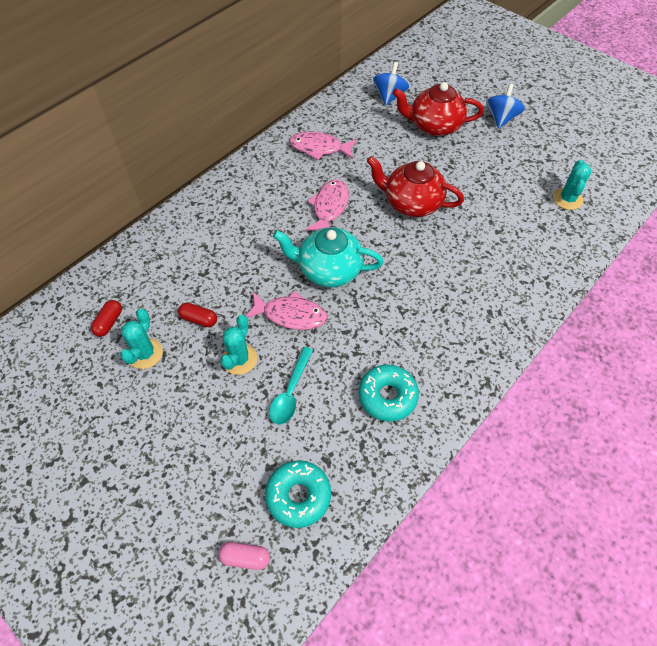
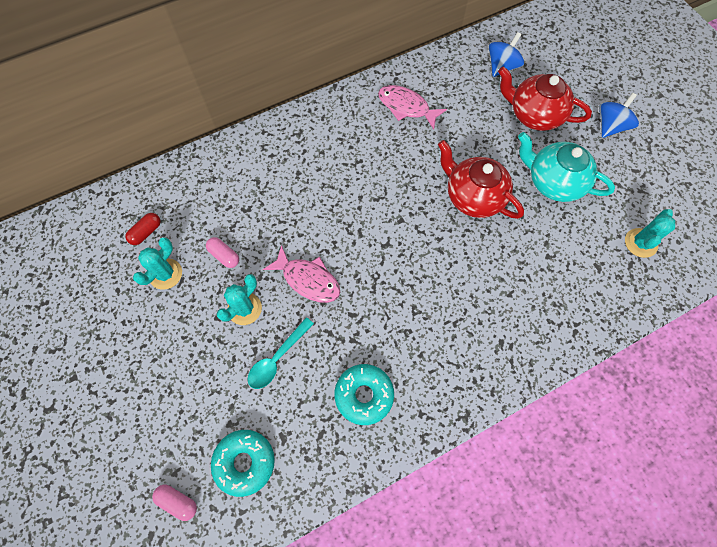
camera: 20 degrees right, 10 degrees up
red capsule [178,303,217,327] -> pink capsule [206,237,239,268]
turquoise teapot [273,227,384,287] -> turquoise teapot moved to [518,132,615,202]
pink fish [305,180,349,231] -> none

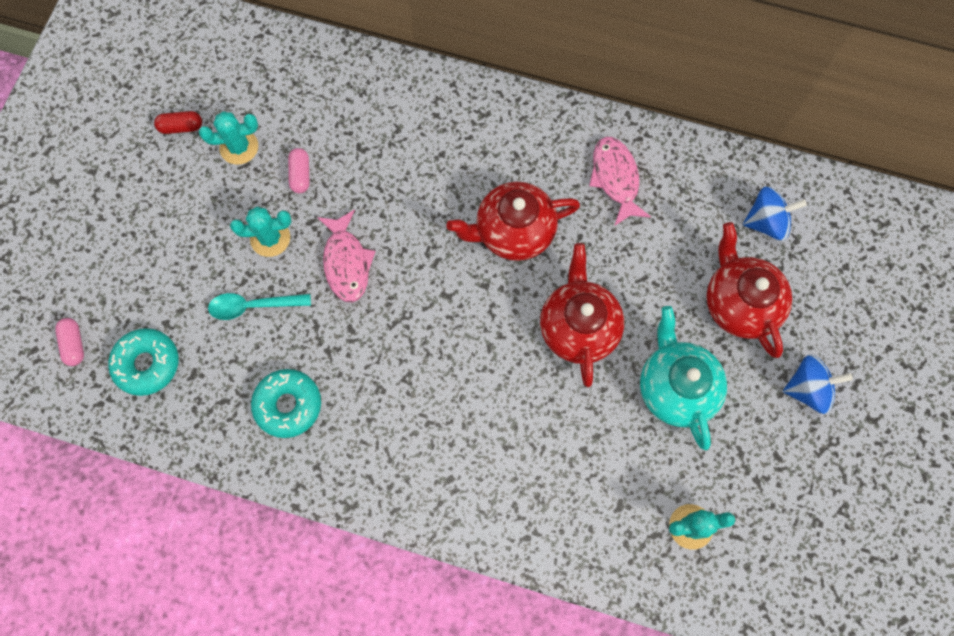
camera: 45 degrees right, 5 degrees up
red capsule [125,213,161,245] -> red capsule moved to [154,111,202,134]
none -> red teapot [446,182,580,261]

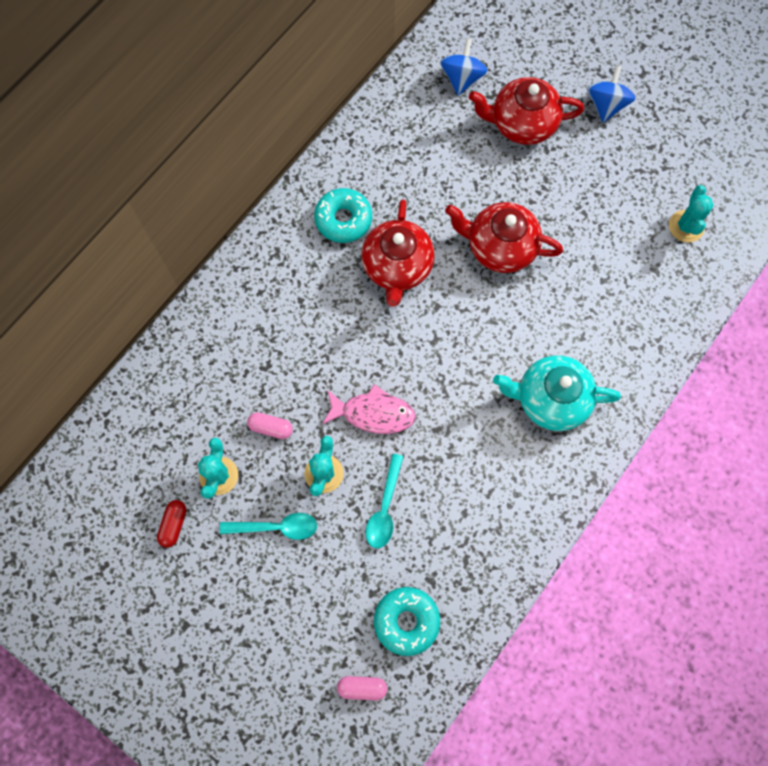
camera: 70 degrees left, 0 degrees up
turquoise donut [251,369,321,438] -> turquoise donut moved to [314,188,372,243]
pink fish [589,137,651,226] -> none
turquoise teapot [640,306,727,450] -> turquoise teapot moved to [493,356,621,431]
none -> turquoise spoon [220,513,317,540]

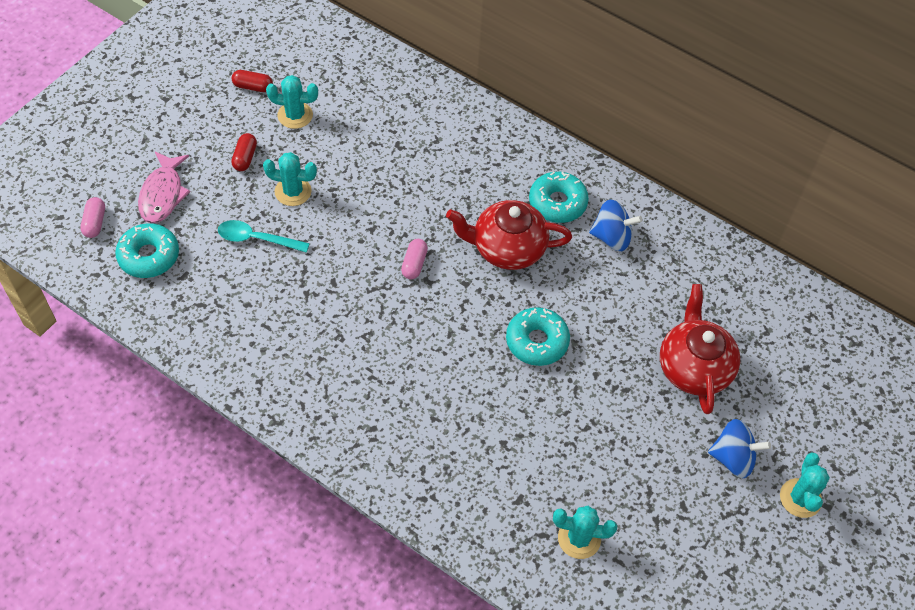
camera: 85 degrees right, 15 degrees down
turquoise spoon [220,513,317,540] -> red capsule [231,133,257,171]
pink capsule [247,412,293,439] -> pink capsule moved to [401,239,428,279]
pink fish [322,384,416,434] -> pink fish moved to [138,152,190,223]
blue spinning top [440,38,488,96] -> blue spinning top moved to [589,200,643,251]
red teapot [445,202,563,273] -> turquoise donut [506,307,570,366]
turquoise teapot [493,356,621,431] -> none
none -> turquoise cactus [780,452,830,518]

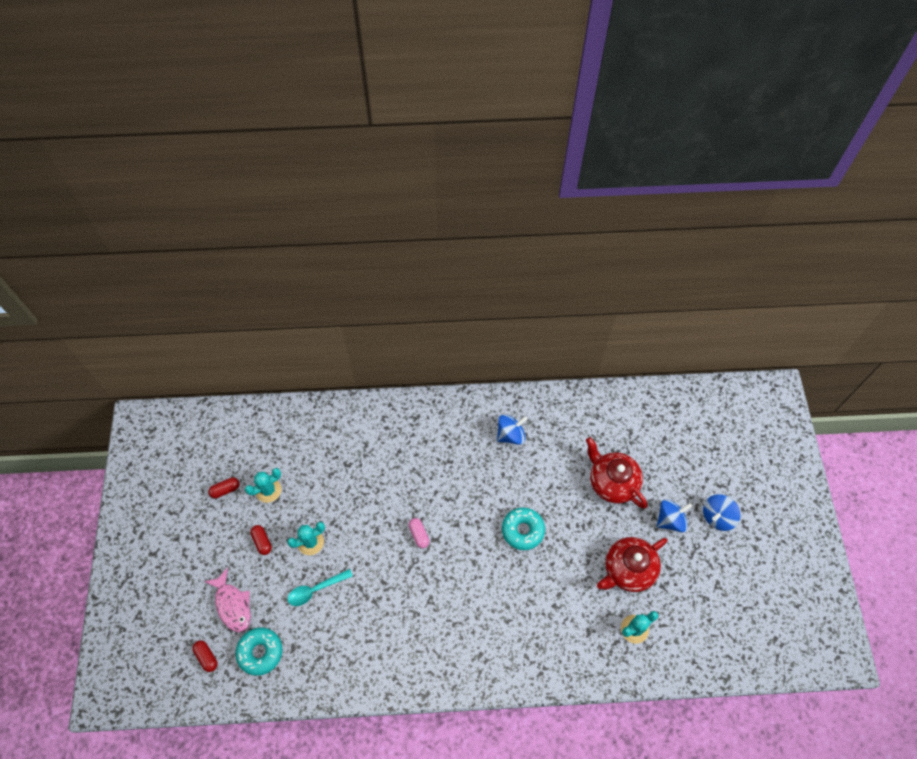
camera: 35 degrees left, 5 degrees up
pink capsule [80,197,105,238] -> red capsule [192,640,218,672]
red teapot [446,200,572,270] -> red teapot moved to [597,537,667,592]
turquoise donut [529,172,589,223] -> none
turquoise cactus [780,452,830,518] -> blue spinning top [703,494,740,531]

